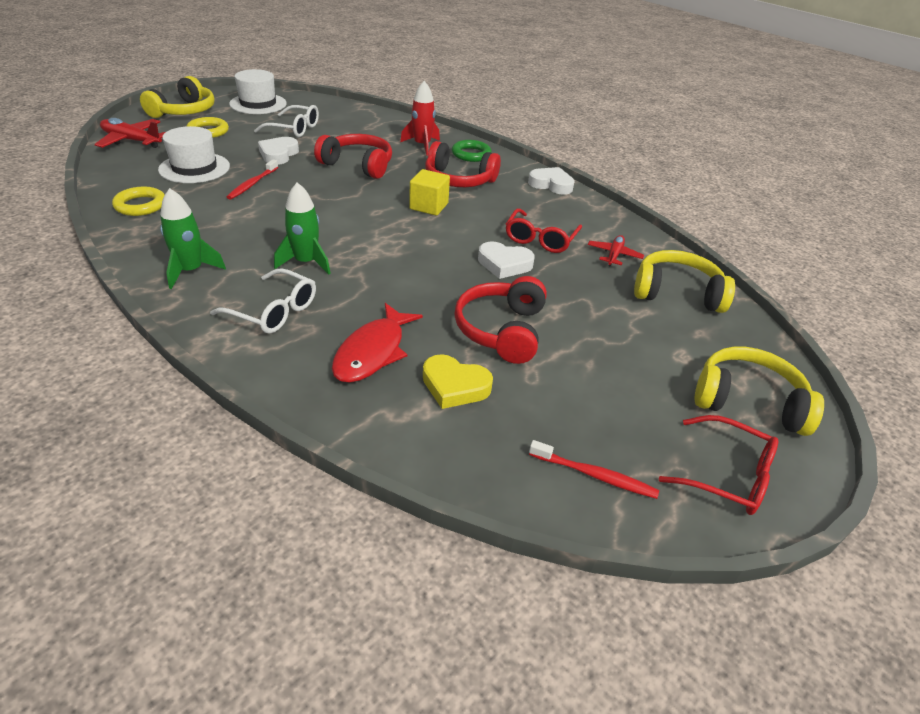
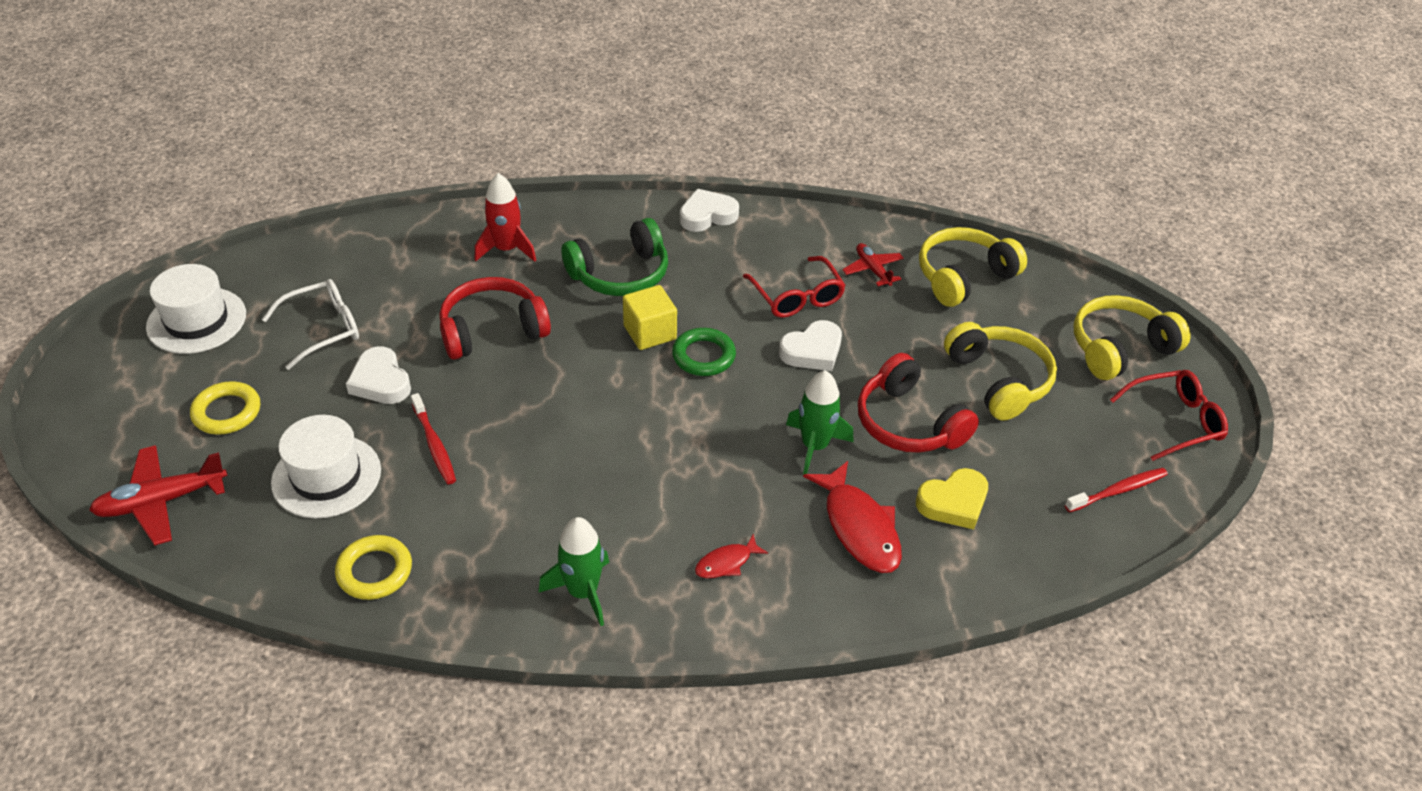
camera: 45 degrees left, 5 degrees up
yellow headphones [140,76,215,118] -> yellow headphones moved to [944,322,1057,420]
white glasses [210,268,316,334] -> red fish [695,534,768,578]
green rocket [274,182,331,275] -> green rocket moved to [786,370,853,475]
red headphones [425,141,501,187] -> green headphones [562,218,668,296]
green ring [452,140,492,162] -> green ring moved to [672,328,736,376]

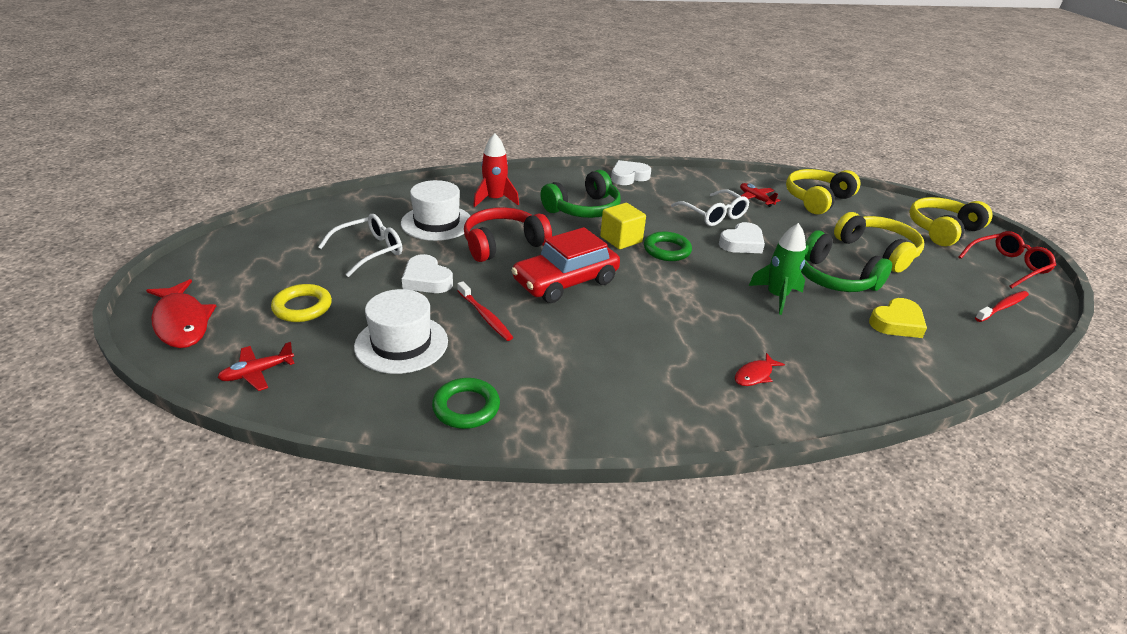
camera: 10 degrees left, 10 degrees down
red plane [89,445,227,546] -> red plane [217,342,295,391], size x0.62
white hat [146,264,246,354] -> white hat moved to [401,180,470,241]
yellow ring [335,535,412,600] -> green ring [432,378,500,429]
green rocket [538,517,609,626] -> none
red glasses [743,256,846,318] -> white glasses [671,189,750,226]
red fish [803,461,902,573] -> red fish moved to [146,279,216,348]
red headphones [858,353,979,453] -> green headphones [801,231,892,292]
none -> red car [511,227,620,303]

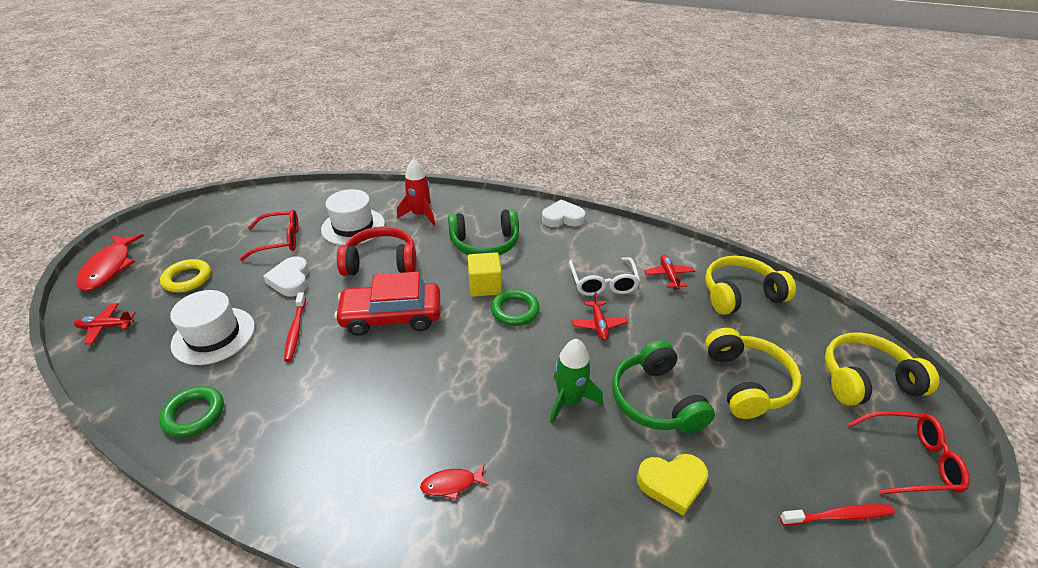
camera: 30 degrees right, 5 degrees up
white glasses [318,214,402,277] -> red glasses [240,209,299,261]
white heart [719,222,765,253] -> red plane [572,292,628,341]

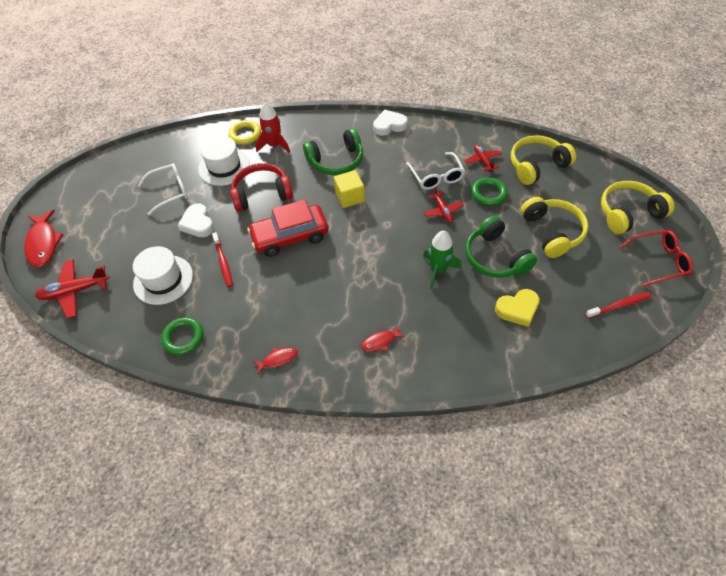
camera: 10 degrees left, 15 degrees up
red plane [74,303,135,344] -> red plane [35,259,109,318], size x1.61
yellow ring [160,259,211,292] -> yellow ring moved to [228,120,261,145]
red glasses [240,209,299,261] -> white glasses [138,163,188,215]
green ring [491,289,540,326] -> green ring moved to [471,177,508,206]
none -> red fish [253,347,298,374]

